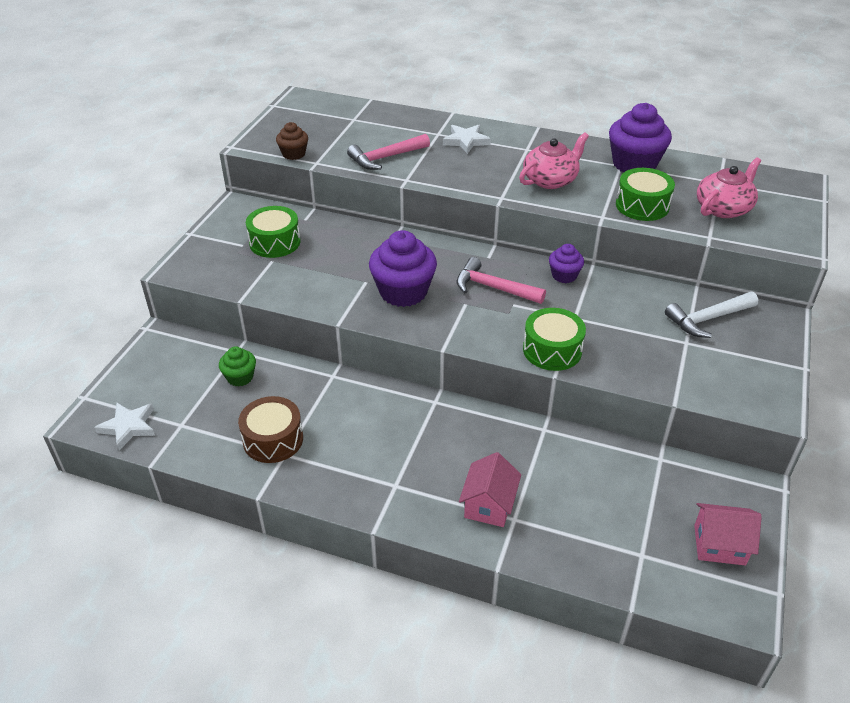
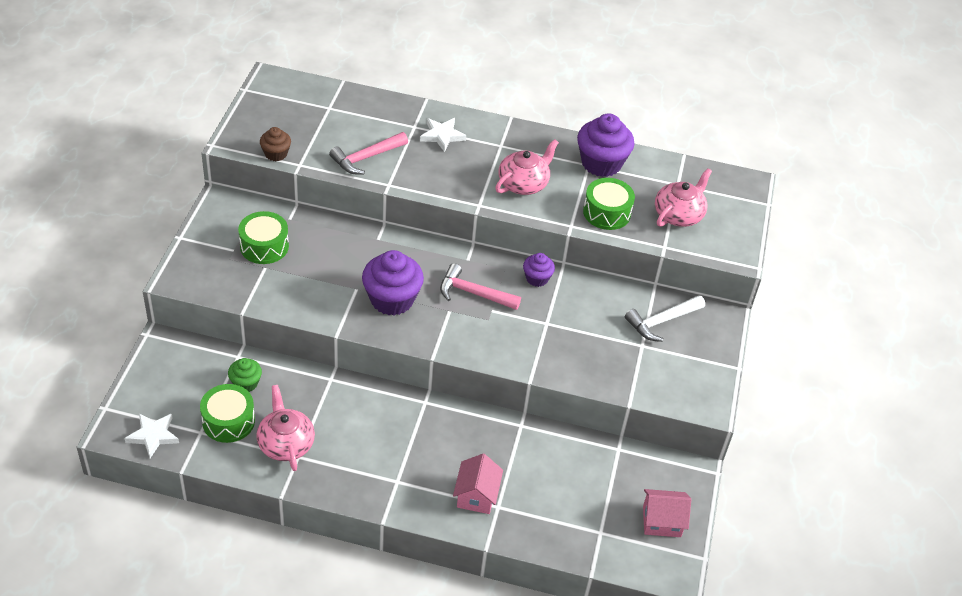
camera: 10 degrees left, 5 degrees up
brown drum [238,396,303,463] -> pink teapot [256,385,315,471]
green drum [523,308,586,371] -> green drum moved to [200,384,255,443]

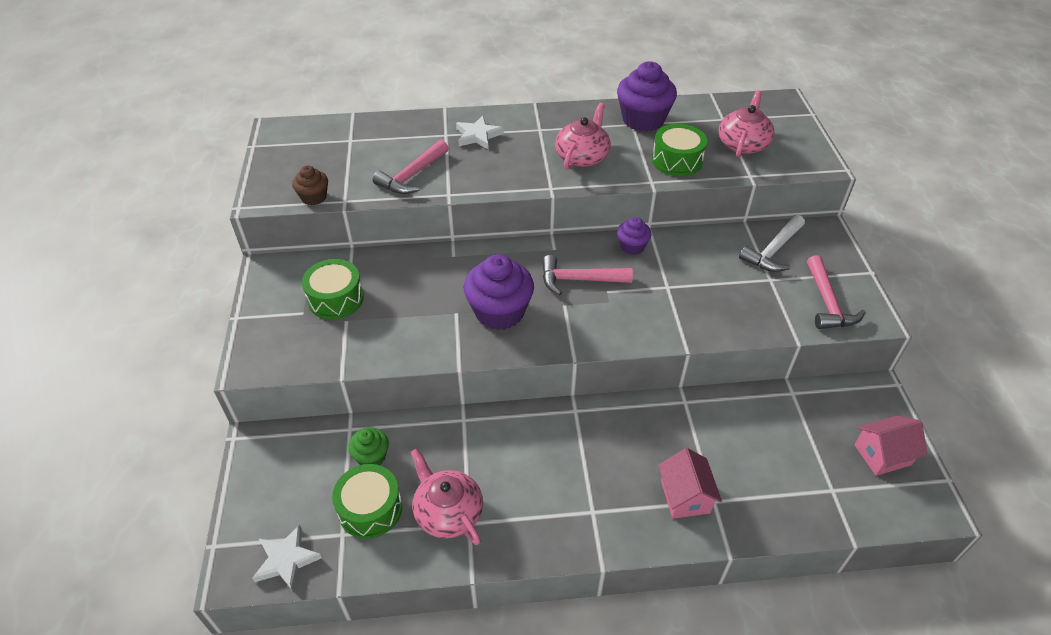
camera: 15 degrees left, 0 degrees up
none -> pink hammer [807,255,866,329]

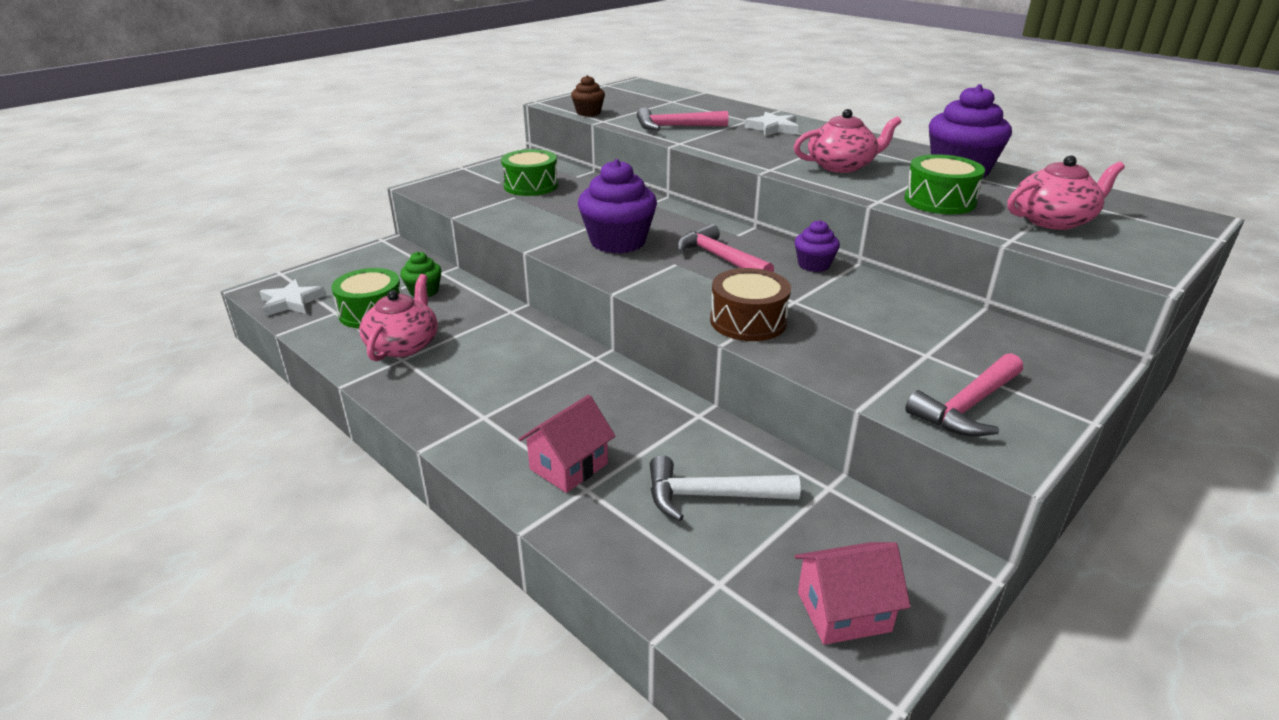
camera: 50 degrees right, 15 degrees down
white hammer [739,215,805,272] -> white hammer moved to [650,455,801,521]
pink house [854,415,928,476] -> pink house turned 45 degrees counterclockwise [795,542,911,645]
none -> brown drum [710,268,791,341]

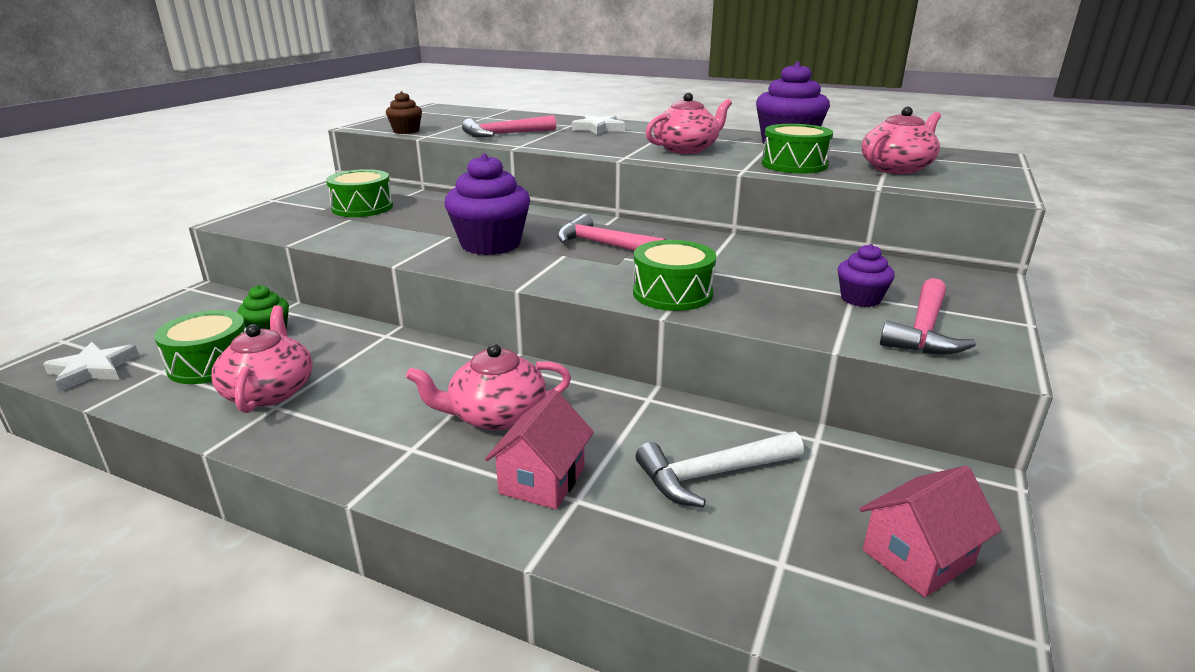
camera: 20 degrees left, 5 degrees down
brown drum [710,268,791,341] -> green drum [633,240,716,311]
purple cupcake [794,220,840,272] -> purple cupcake moved to [838,244,895,307]
none -> pink teapot [406,344,571,430]

